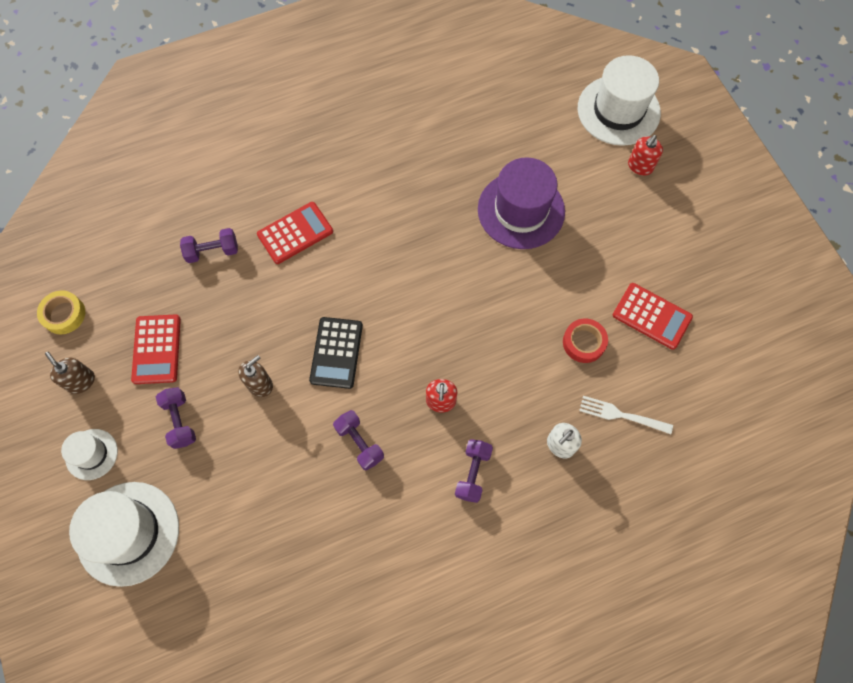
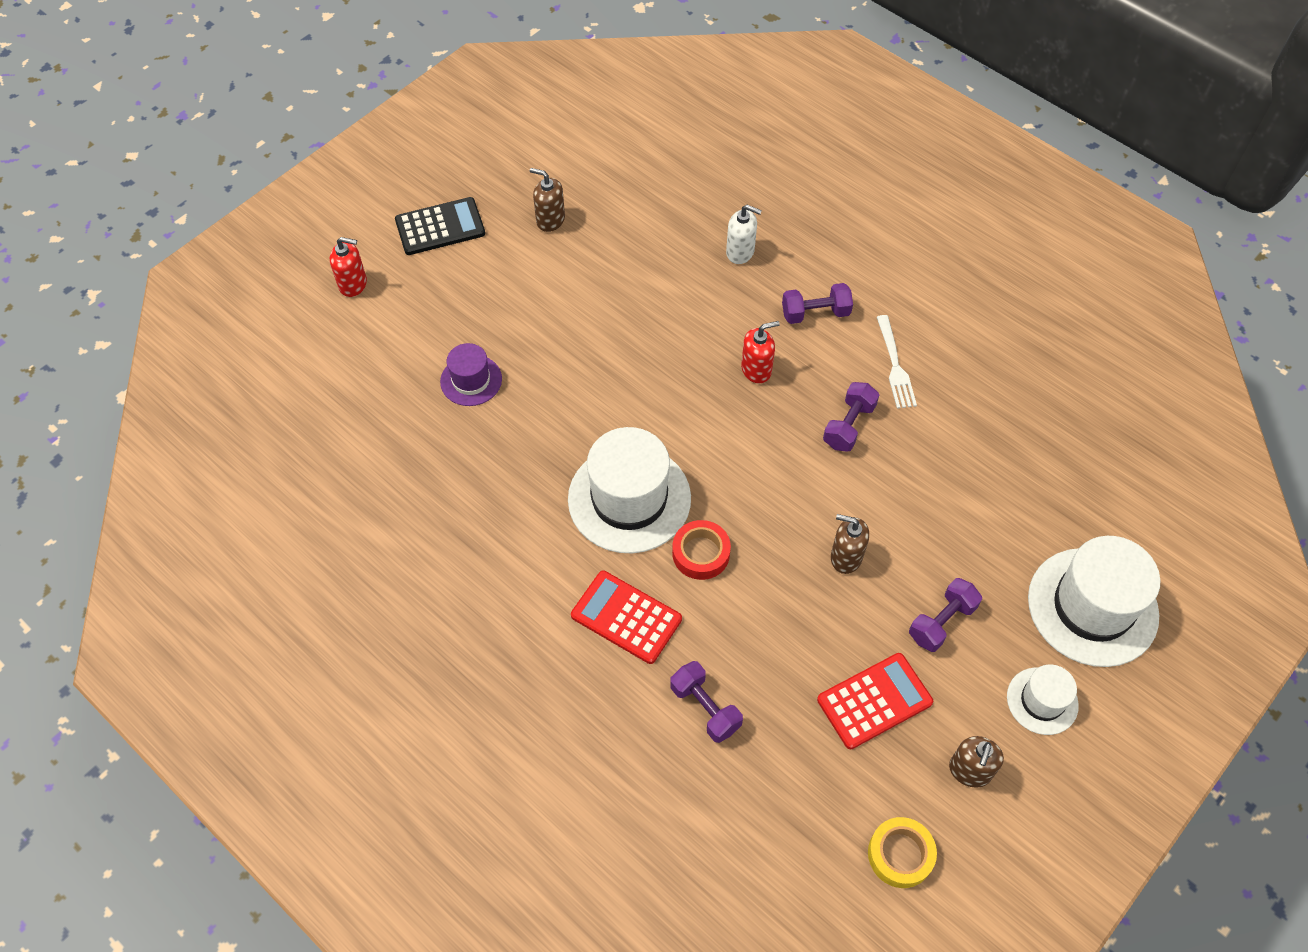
camera: 115 degrees left, 10 degrees down
black calculator [309,317,363,389] -> black calculator moved to [395,197,485,255]
purple hat [478,157,565,249] -> purple hat [440,343,502,406], size x0.53
red tape [563,318,608,363] -> red tape moved to [672,520,731,580]
white hat [578,55,661,146] -> white hat moved to [568,427,691,553]
white fork [579,396,673,434] -> white fork moved to [877,315,917,409]
red calculator [613,283,693,350] -> brown soap dispenser [530,168,565,232]

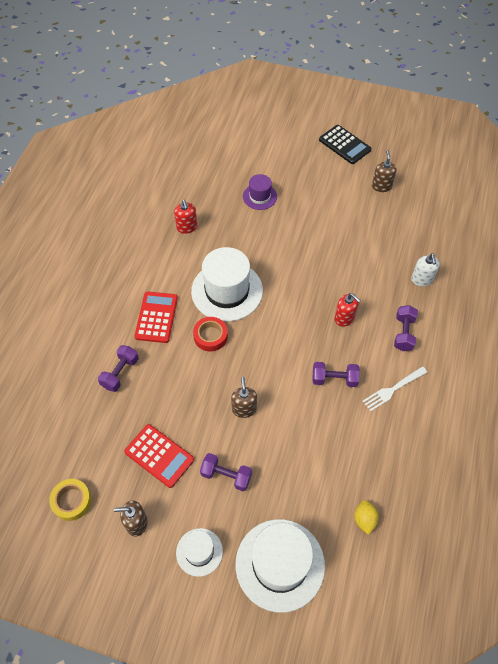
camera: 65 degrees right, 0 degrees up
red soap dispenser [330,237,367,297] -> red soap dispenser moved to [174,200,197,234]
purple dumbbell [782,283,853,324] -> purple dumbbell turned 45 degrees clockwise [394,305,418,351]
none -> yellow lemon [354,500,379,535]

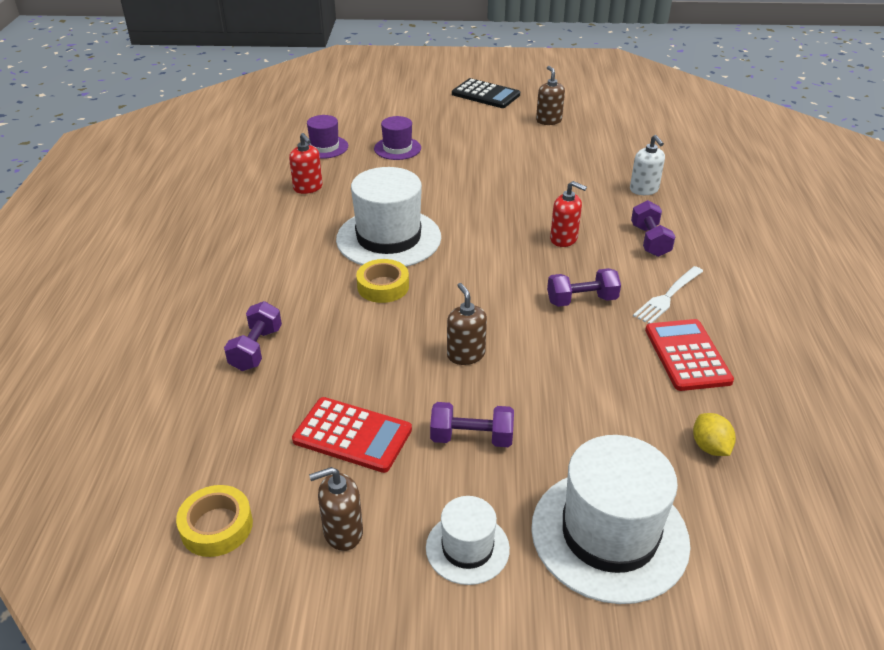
camera: 15 degrees left, 20 degrees down
red calculator [134,291,178,343] -> red calculator moved to [645,319,734,391]
red tape [193,317,228,351] -> yellow tape [356,259,409,303]
none -> purple hat [305,115,348,159]

